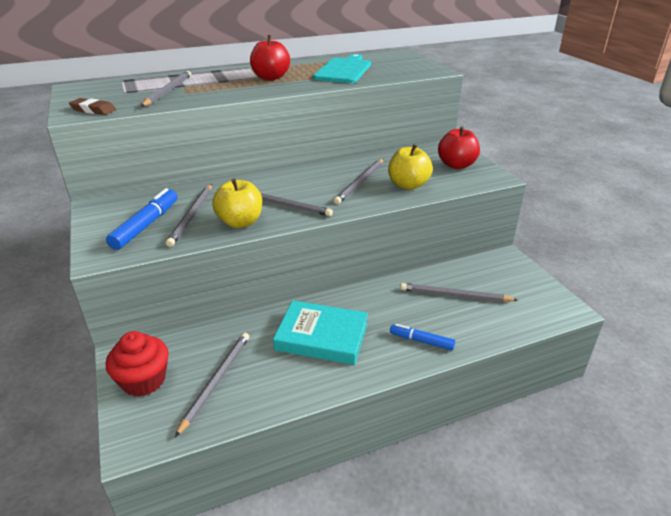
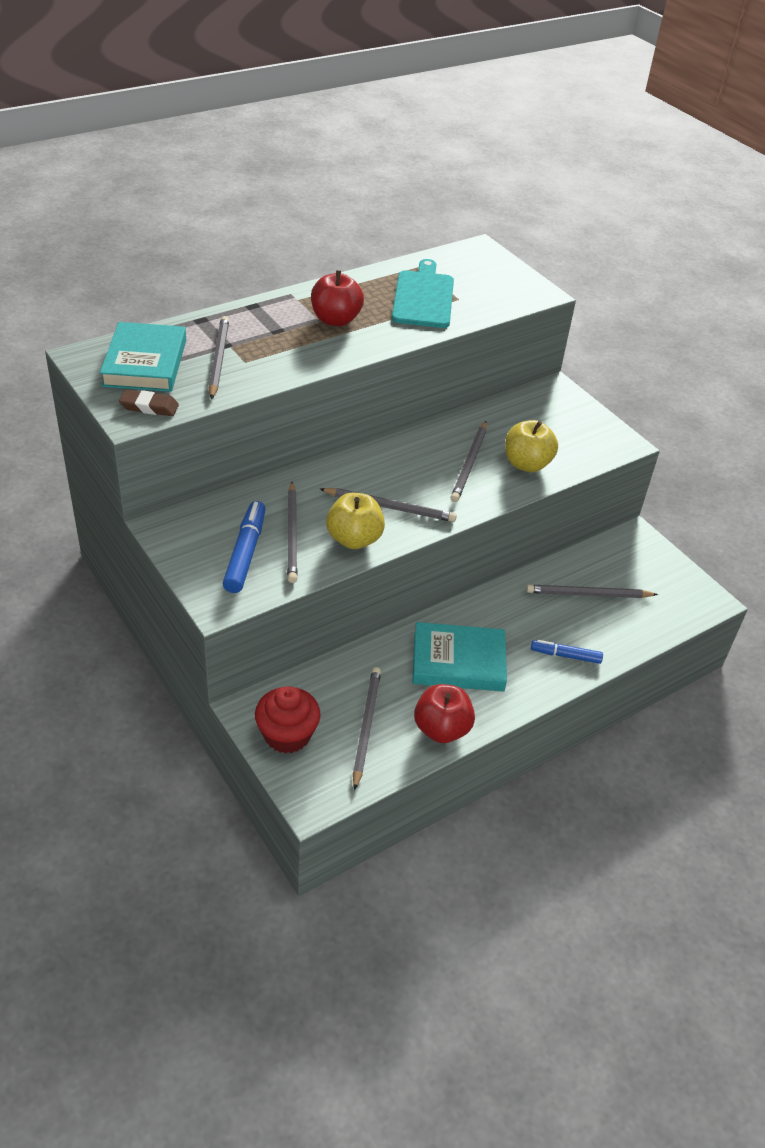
camera: 15 degrees left, 10 degrees up
red apple [438,127,480,169] -> red apple moved to [414,684,475,743]
none -> turquoise book [100,322,186,392]

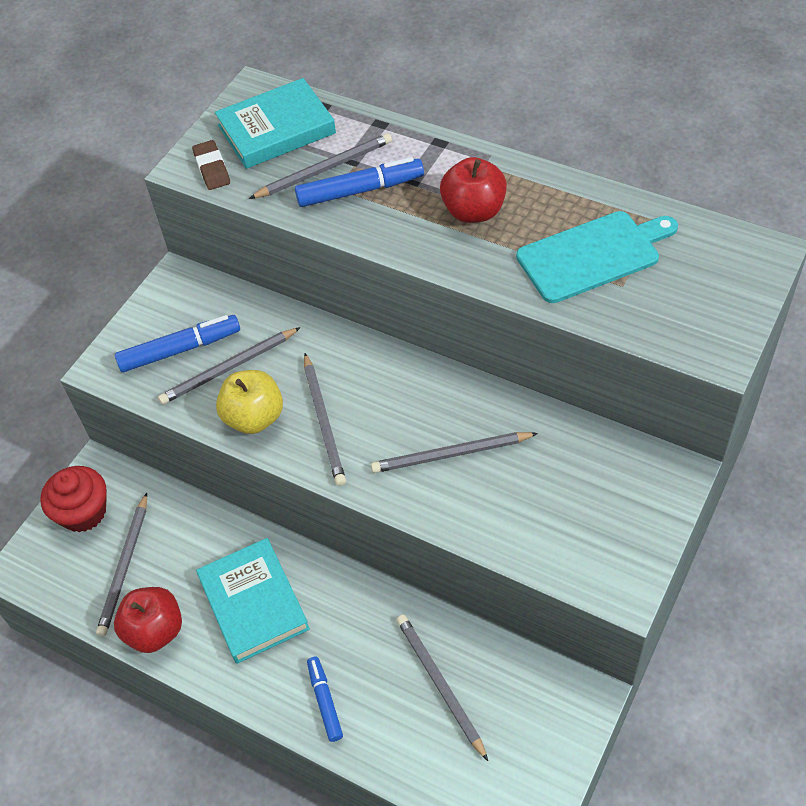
camera: 70 degrees right, 10 degrees up
grey pencil [353,667,381,791] -> grey pencil turned 120 degrees clockwise [96,493,147,636]
yellow apple [505,420,558,472] -> none
none -> blue marker [295,157,424,207]

